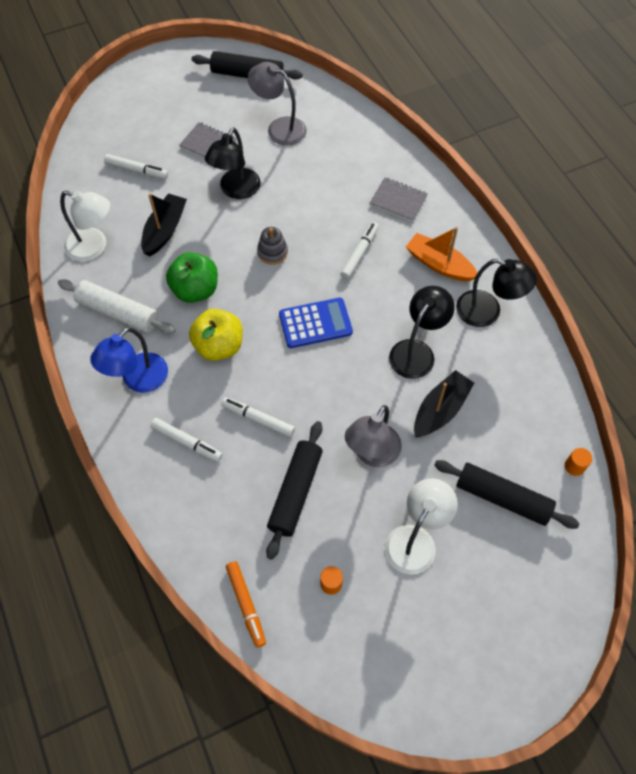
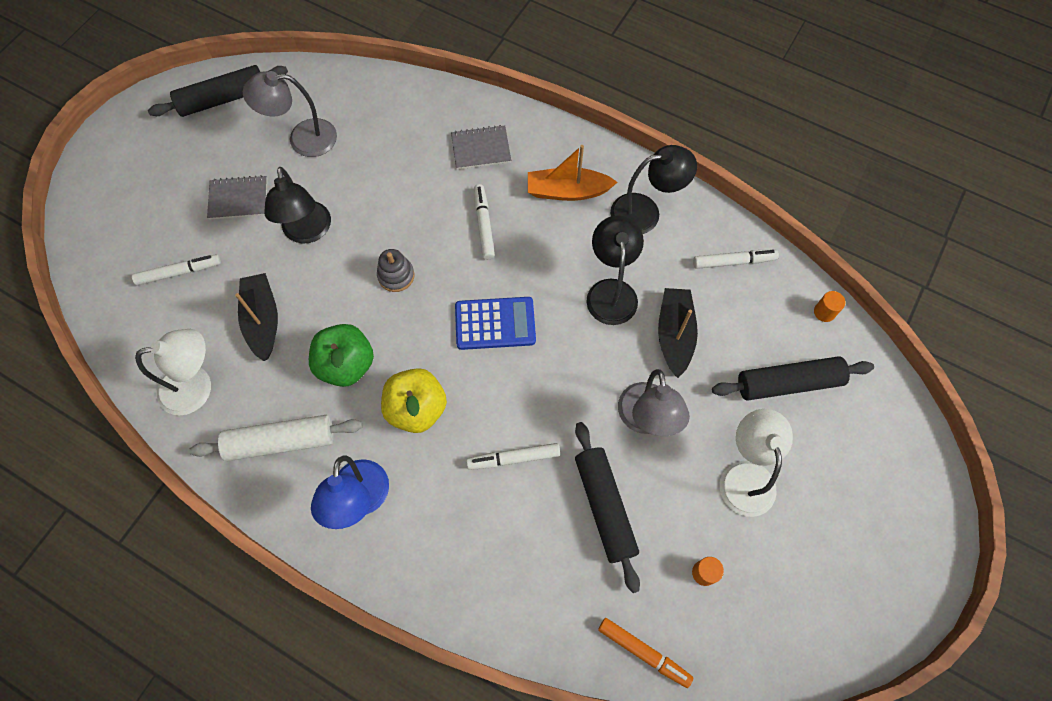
camera: 35 degrees left, 5 degrees up
white marker [150,418,223,462] -> white marker moved to [693,250,779,269]
blue calculator [279,298,353,348] -> blue calculator turned 45 degrees clockwise [455,297,536,350]

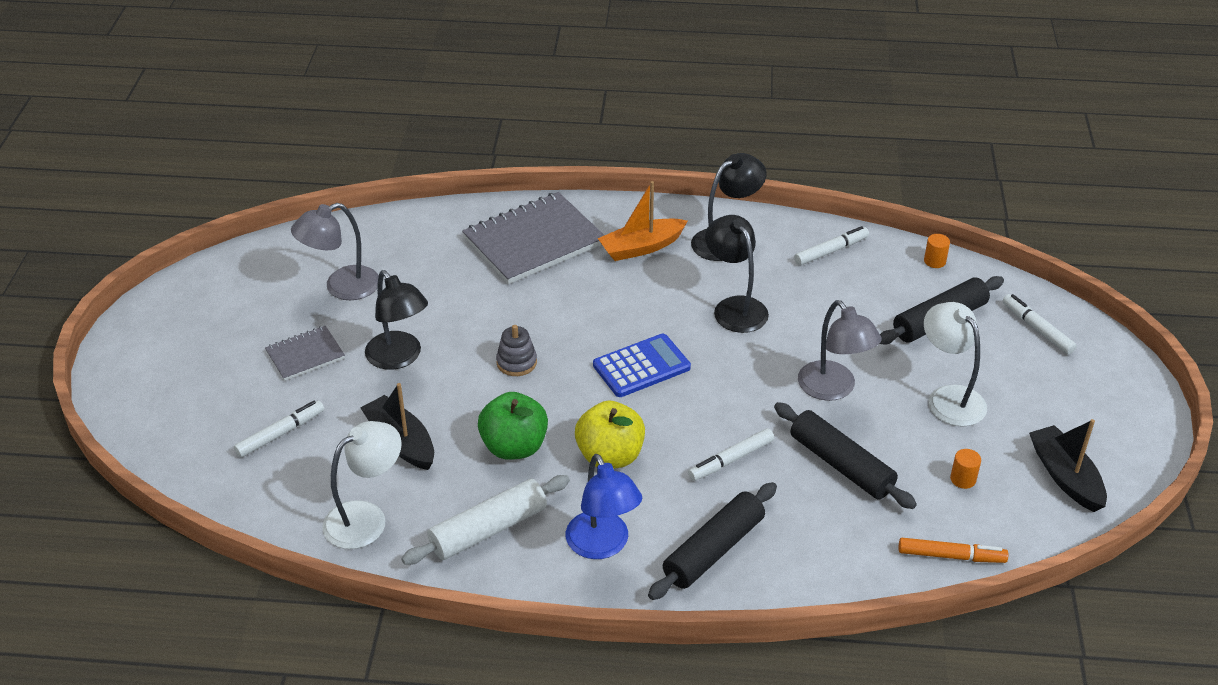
camera: 25 degrees left, 25 degrees down
black rolling pin [148,65,288,117] -> black rolling pin moved to [648,482,777,600]
grey notebook [451,125,511,169] -> grey notebook [462,192,604,284], size x1.91
white marker [474,184,495,260] -> white marker moved to [1003,294,1077,354]
black boat [658,288,698,378] -> black boat moved to [1029,419,1107,512]

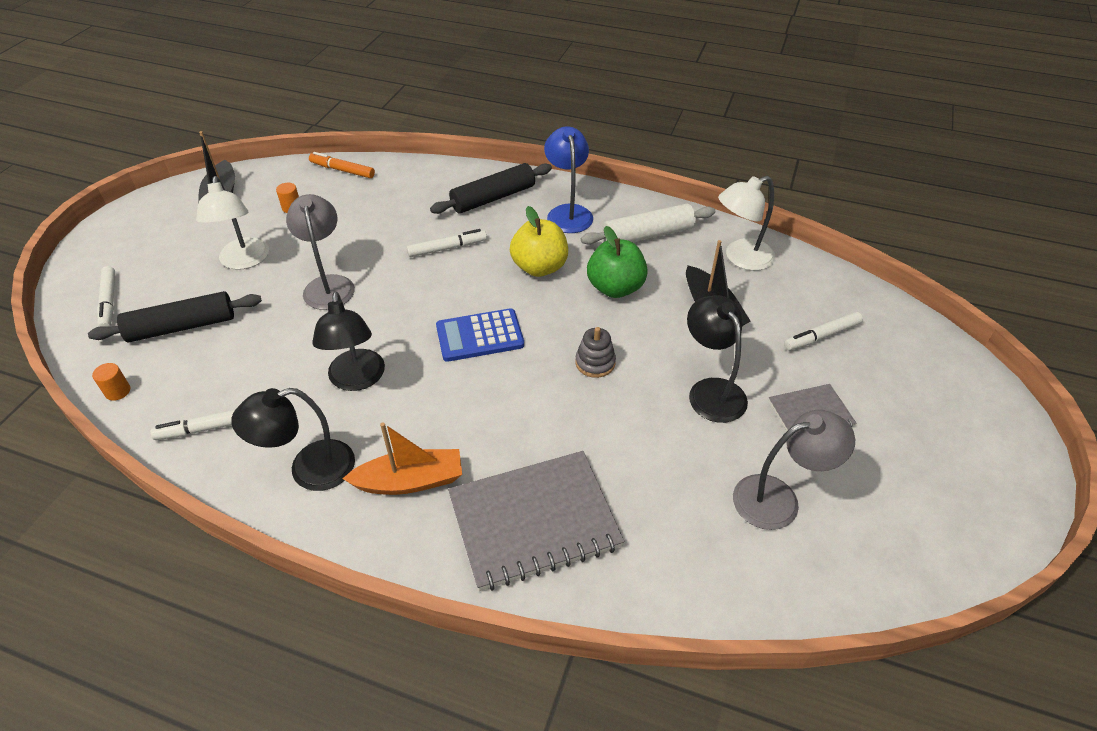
camera: 165 degrees left, 5 degrees up
black rolling pin [774,402,917,509] -> none

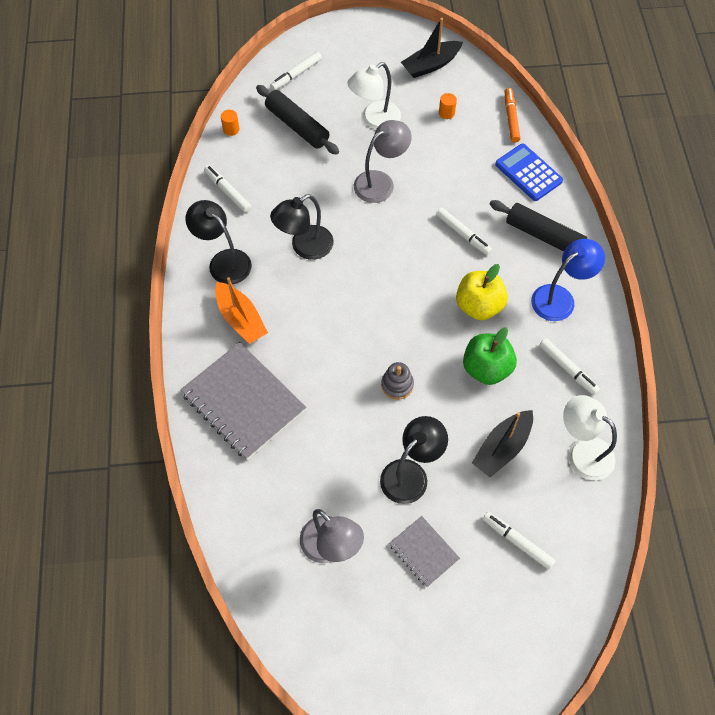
camera: 65 degrees right, 15 degrees up
blue calculator [436,308,524,362] -> blue calculator moved to [495,144,563,201]
white rolling pin [581,204,715,245] -> white marker [539,339,600,395]

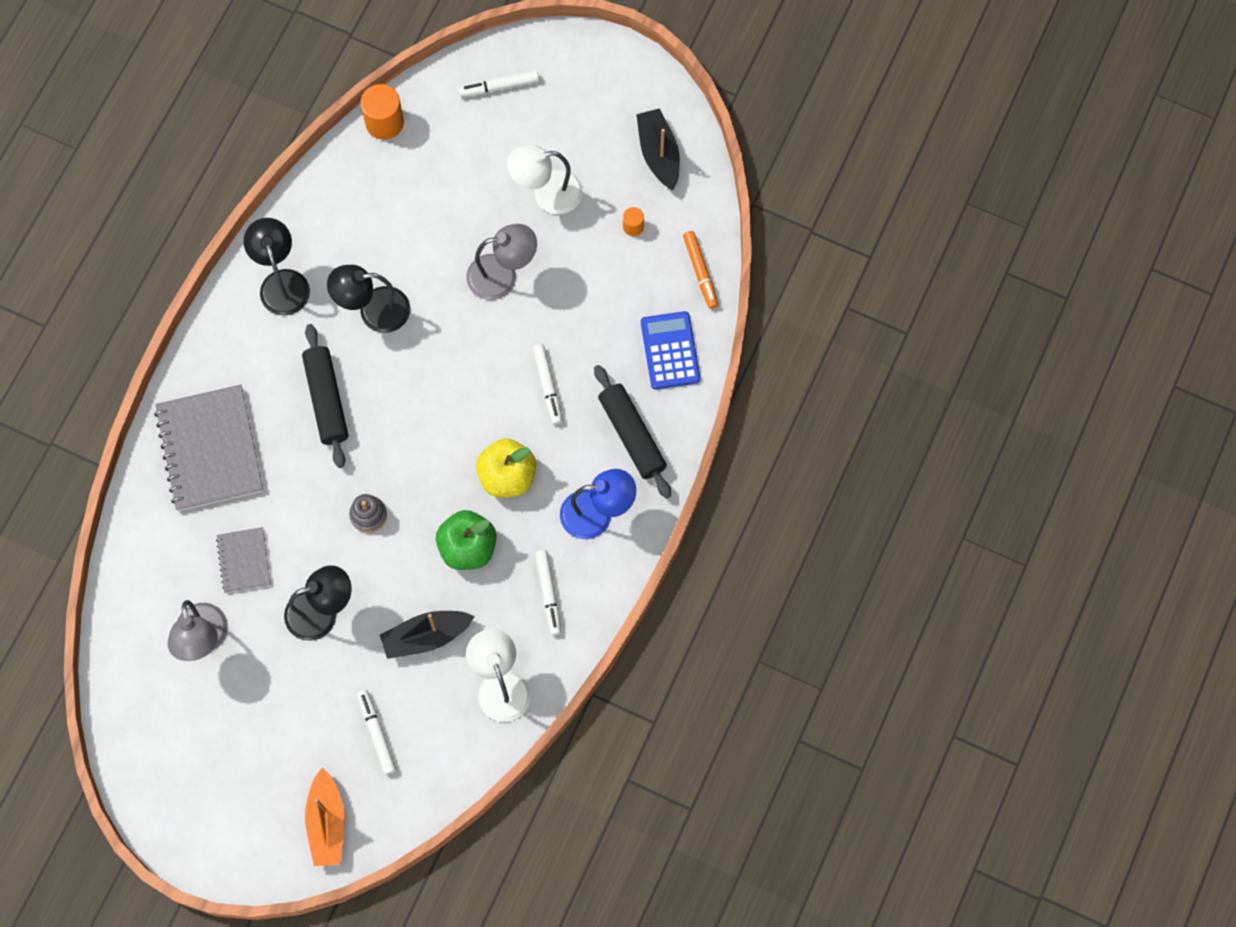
camera: 30 degrees right, 10 degrees up
white marker [204,165,252,213] -> none
orange boat [215,277,268,344] -> orange boat moved to [305,767,345,866]
orange cylinder [221,110,239,136] -> orange cylinder [360,84,404,140], size x1.88
black rolling pin [256,85,339,155] -> black rolling pin moved to [302,324,348,468]
grey notebook [389,516,460,587] -> grey notebook moved to [216,527,271,593]
black boat [401,18,463,78] -> black boat turned 75 degrees clockwise [636,108,680,190]
orange marker [505,88,520,143] -> orange marker turned 135 degrees clockwise [683,231,718,309]

